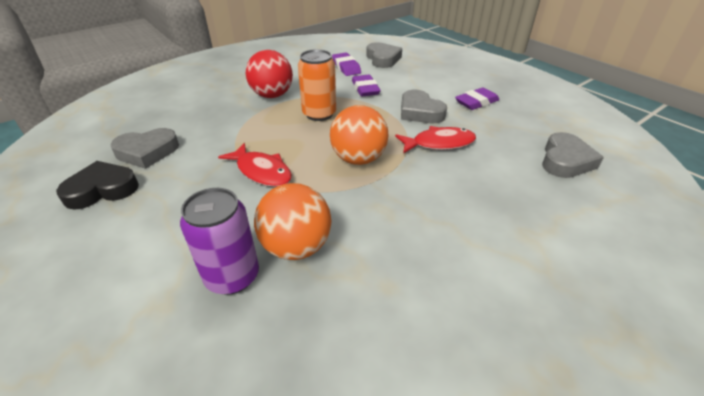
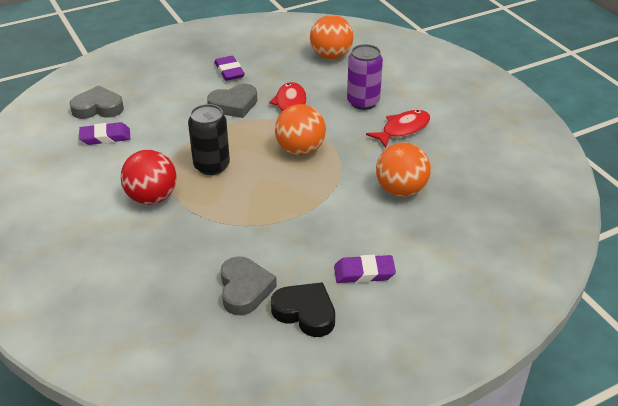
camera: 80 degrees left, 0 degrees up
black heart [56,161,139,210] -> black heart turned 135 degrees clockwise [271,282,335,337]
purple can [180,188,259,295] -> purple can moved to [347,44,383,110]
red fish [218,143,292,187] -> red fish moved to [366,110,430,148]
orange can [298,49,336,121] -> black can [188,104,230,175]
purple eraser [352,75,381,97] -> purple eraser moved to [334,255,396,283]
grey heart [542,132,604,178] -> orange ball [310,15,353,59]

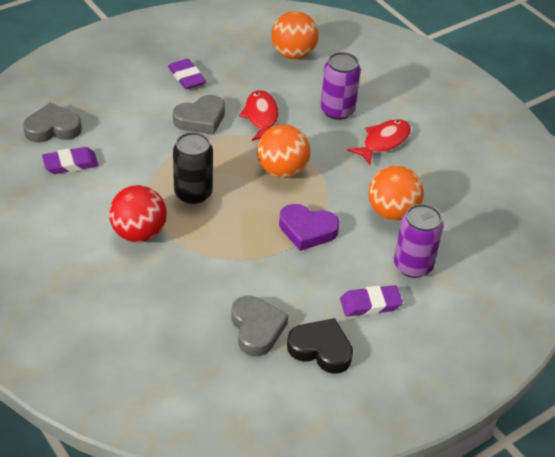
camera: 10 degrees left, 5 degrees up
none -> purple heart [279,204,339,251]
none -> purple can [394,204,443,278]

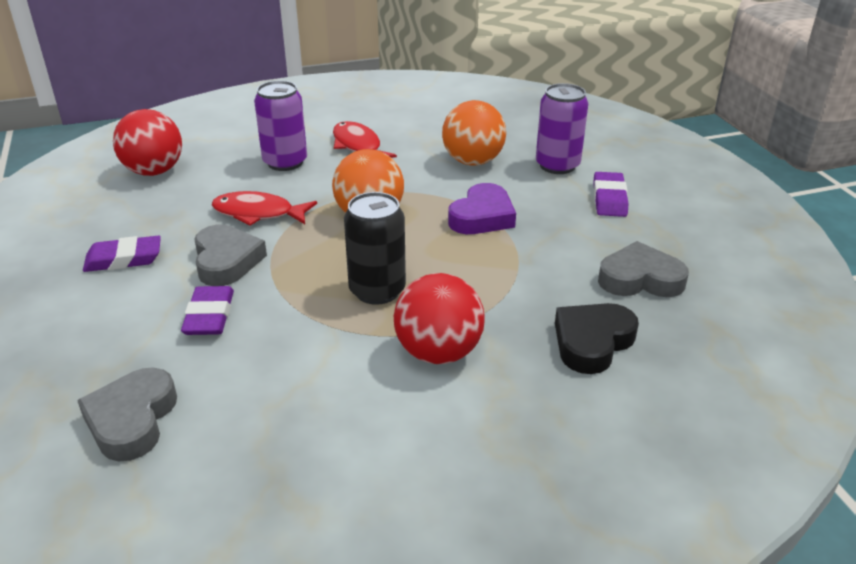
camera: 70 degrees left, 10 degrees down
purple eraser [42,147,99,174] -> purple eraser moved to [181,286,234,335]
orange ball [271,11,319,59] -> red ball [113,109,182,176]
black heart [287,318,353,374] -> black heart moved to [555,303,639,374]

